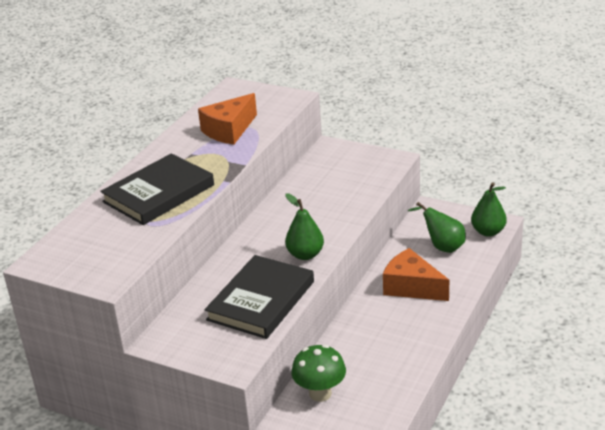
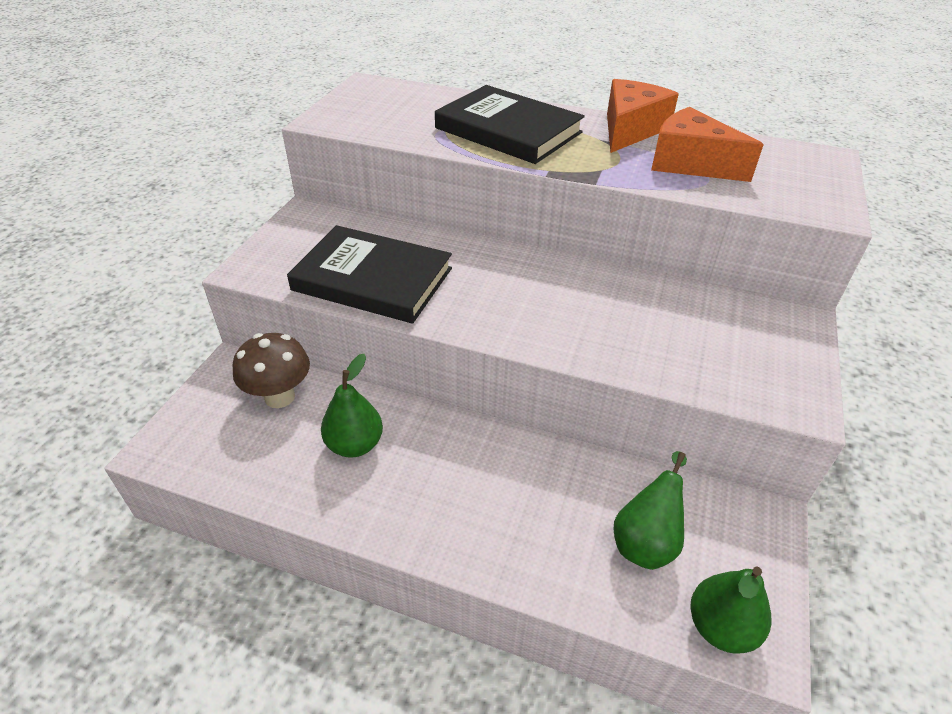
camera: 80 degrees right, 10 degrees up
green pear [285,193,324,260] -> green pear moved to [321,354,383,458]
green mushroom [291,344,346,402] -> brown mushroom [233,333,310,408]
orange cheese [383,248,449,301] -> orange cheese moved to [607,79,679,153]

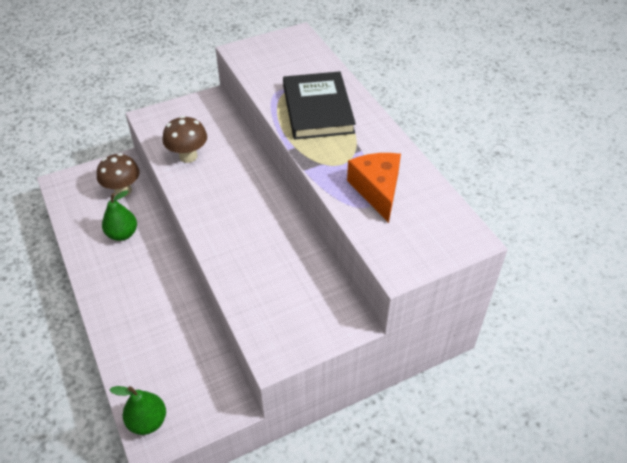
camera: 45 degrees right, 5 degrees up
black book [287,225,452,324] -> brown mushroom [162,116,207,163]
orange cheese [607,79,679,153] -> none
green pear [613,451,687,570] -> none

